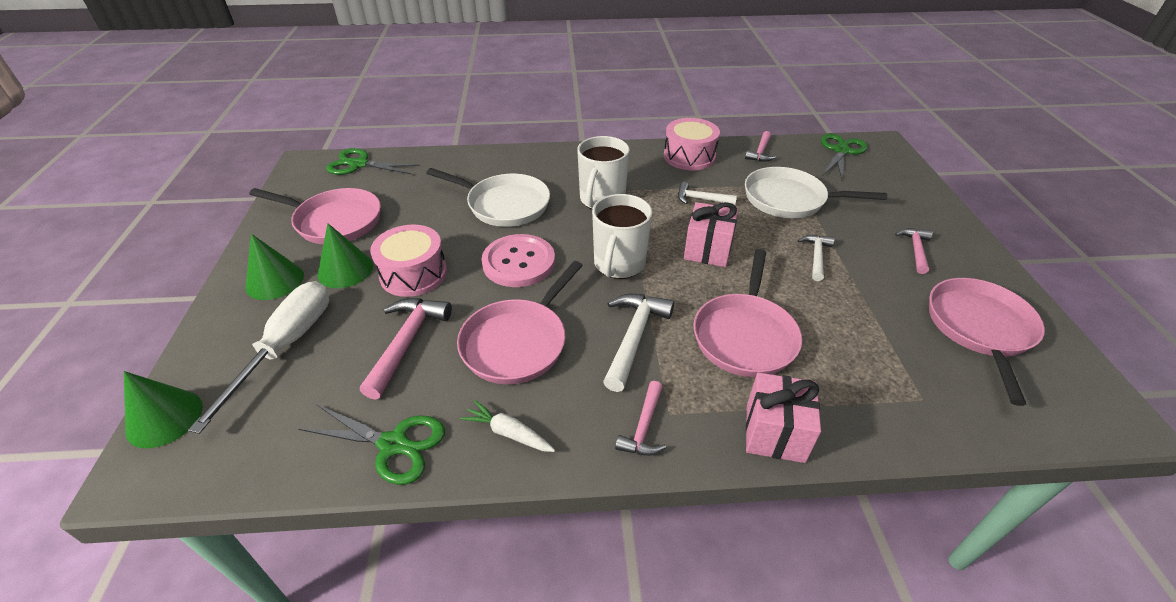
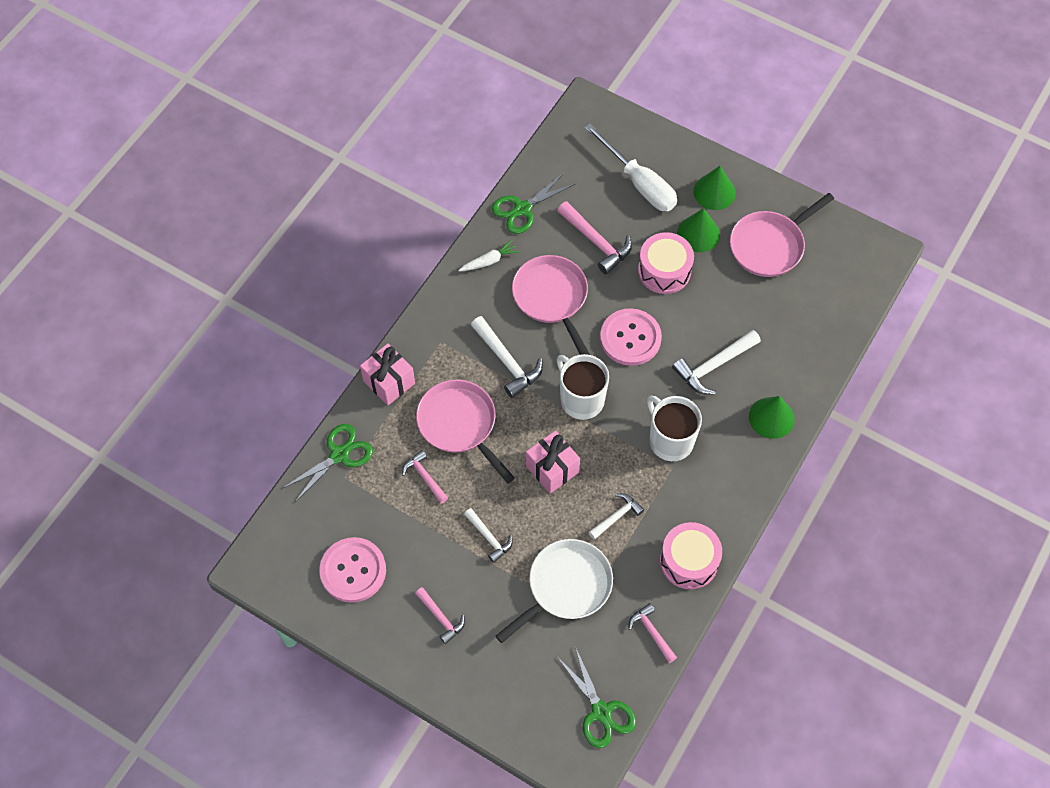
camera: 125 degrees right, 20 degrees up
green cone [124,371,203,448] -> green cone moved to [749,396,795,439]
green scissors [326,148,420,175] -> green scissors moved to [283,424,373,502]
white pan [426,168,550,227] -> white hammer [672,330,761,395]
pink hammer [615,381,666,456] -> pink hammer moved to [402,450,448,504]
pink pan [929,278,1045,406] -> pink button [319,537,386,603]

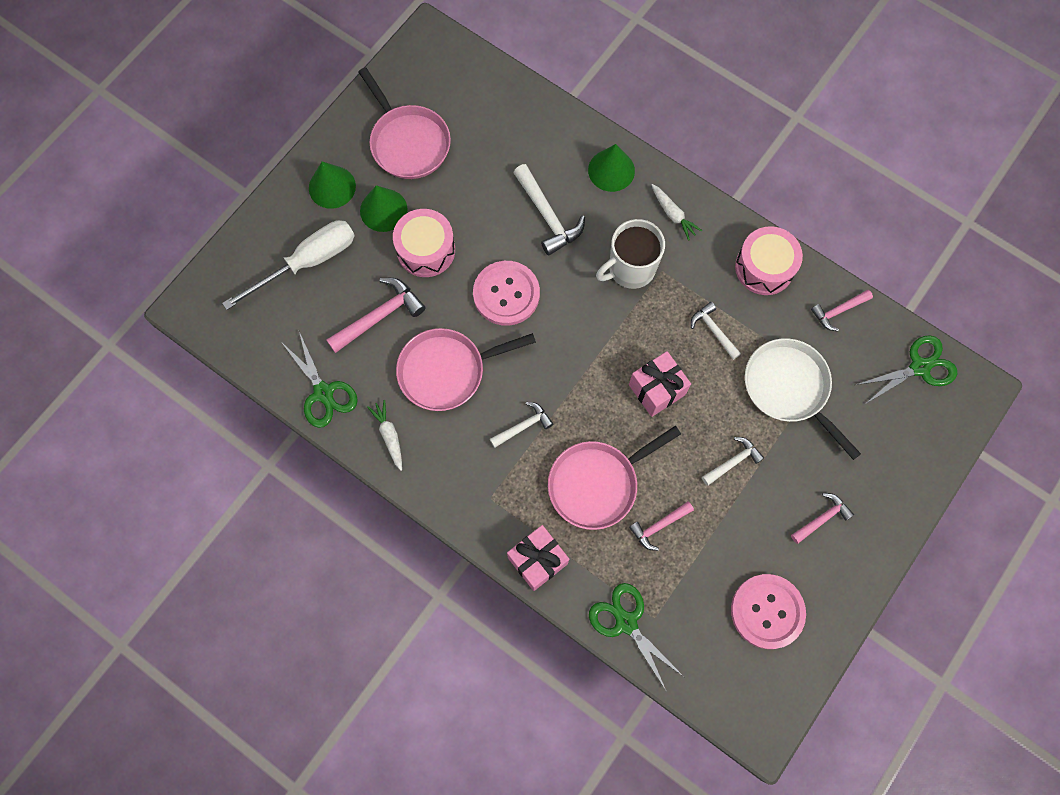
camera: 85 degrees left, 10 degrees up
white hammer [471,316,543,398] -> white hammer [490,402,553,448], size x0.62
white mug [557,354,609,420] -> none
none -> white carrot [652,184,702,241]

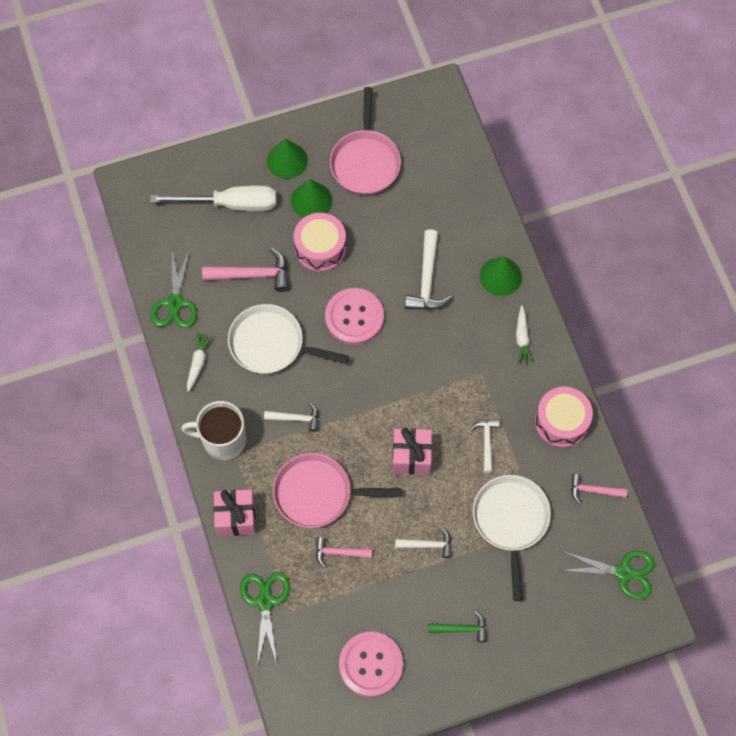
camera: 35 degrees right, 5 degrees down
pink pan [396,328,536,411] -> white pan [228,304,349,374]
white mug [596,219,665,289] -> white mug moved to [181,401,246,460]
pink hammer [791,493,854,544] -> green hammer [429,611,487,642]

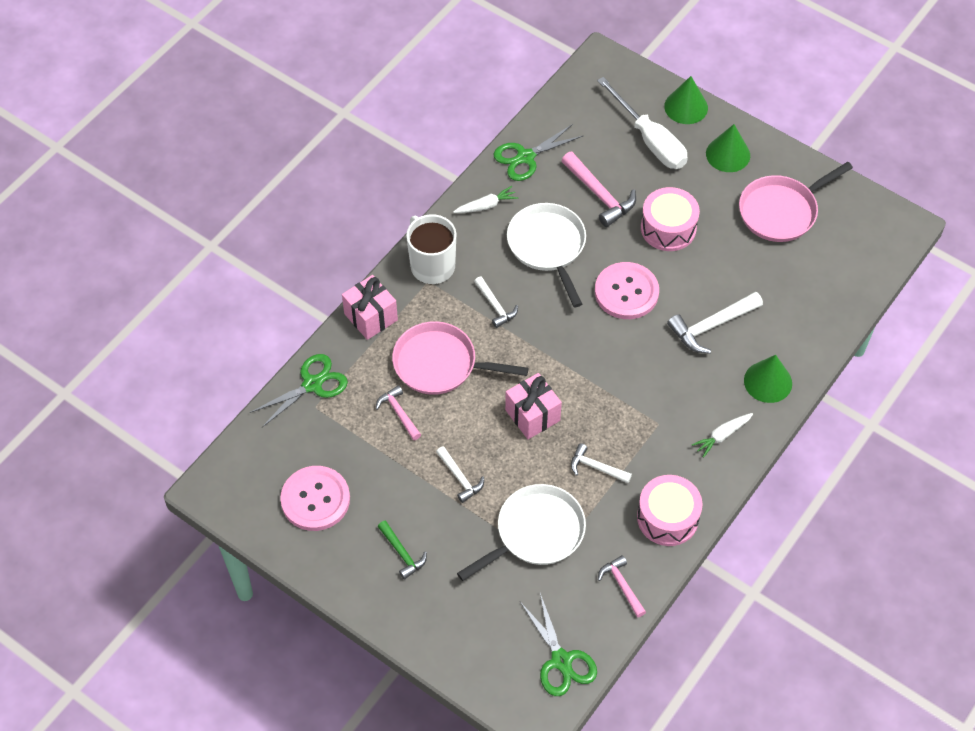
camera: 55 degrees right, 10 degrees down
pink pan [273,453,401,528] -> pink pan turned 45 degrees counterclockwise [392,321,529,395]
green cone [291,179,332,218] -> green cone moved to [664,76,708,124]
white hammer [470,419,500,473] -> white hammer turned 120 degrees counterclockwise [571,443,632,483]

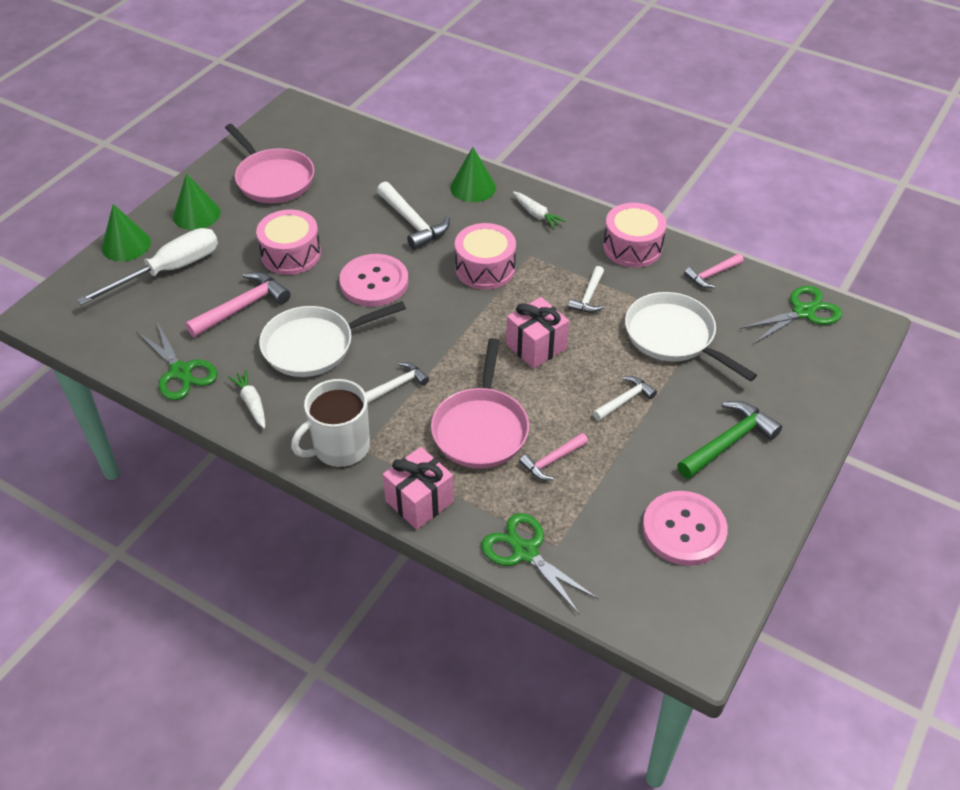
camera: 95 degrees left, 10 degrees down
green hammer [378,520,427,580] -> green hammer [677,401,782,479], size x1.62
none -> pink drum [455,223,516,289]

